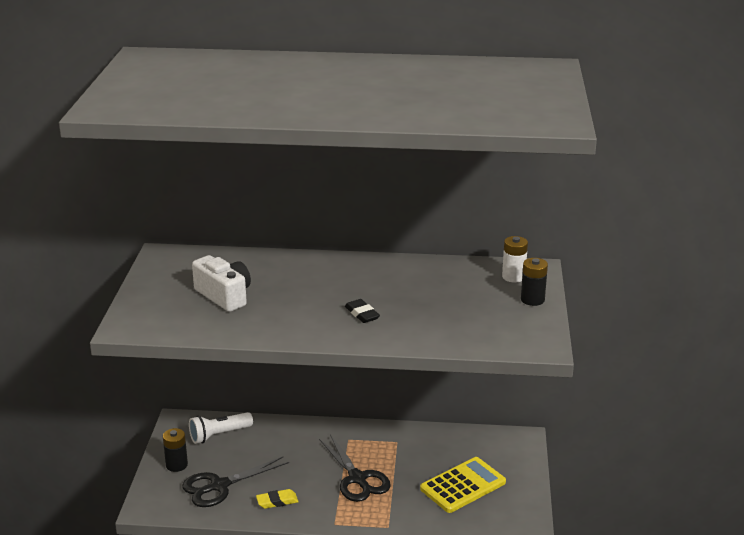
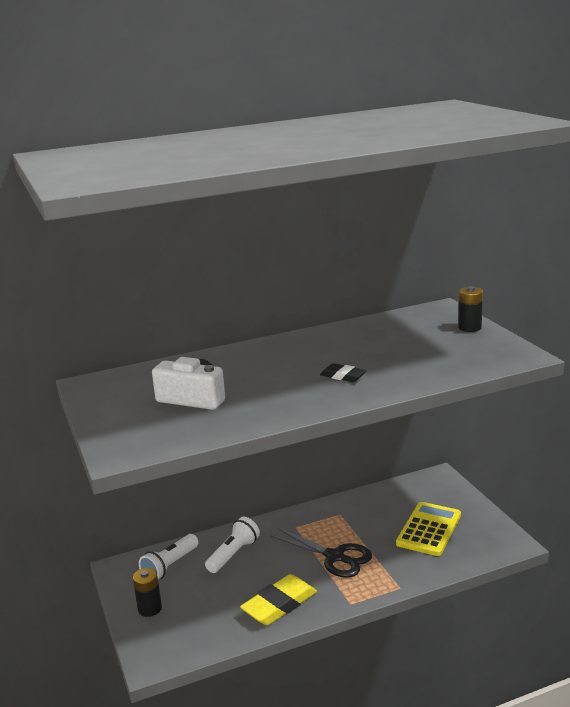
camera: 25 degrees left, 5 degrees down
black scissors [182,457,289,507] -> none
yellow eraser [256,489,299,509] -> yellow eraser [240,574,317,625], size x1.84
white battery [502,236,528,283] -> none
none -> white flashlight [205,517,260,573]

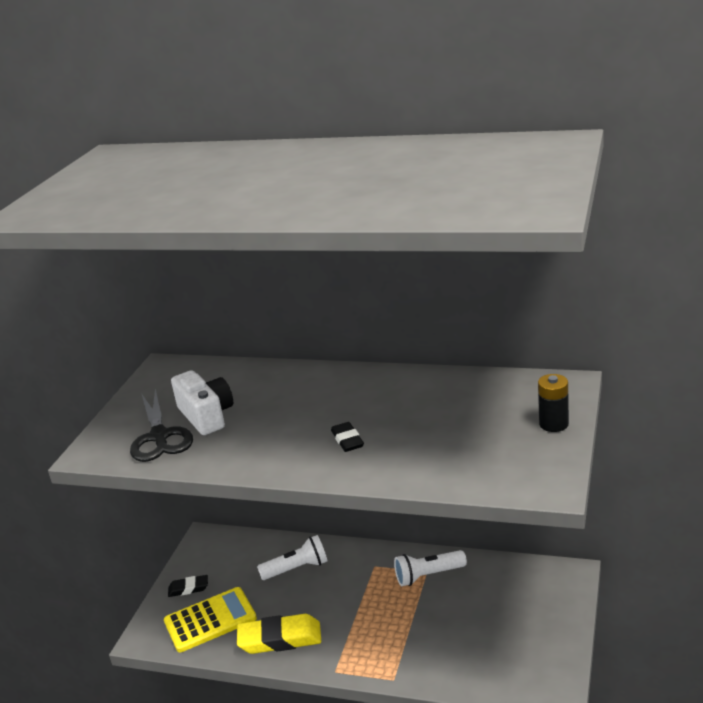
camera: 40 degrees right, 5 degrees up
black battery [133,568,162,617] -> black eraser [168,575,208,597]
white flashlight [139,534,199,579] -> white flashlight moved to [394,550,467,586]
black scissors [270,528,372,578] -> black scissors moved to [130,389,193,462]
yellow calculator [396,502,461,556] -> yellow calculator moved to [164,587,257,652]

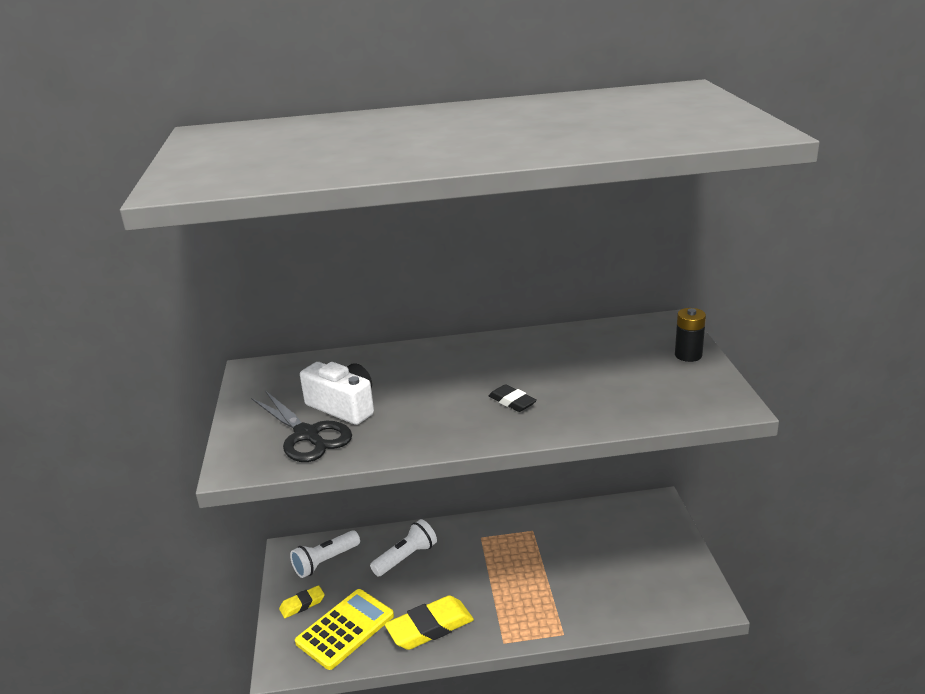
camera: 25 degrees left, 0 degrees up
black eraser [168,575,208,597] -> yellow eraser [279,585,325,618]
white flashlight [394,550,467,586] -> white flashlight moved to [290,530,360,578]

